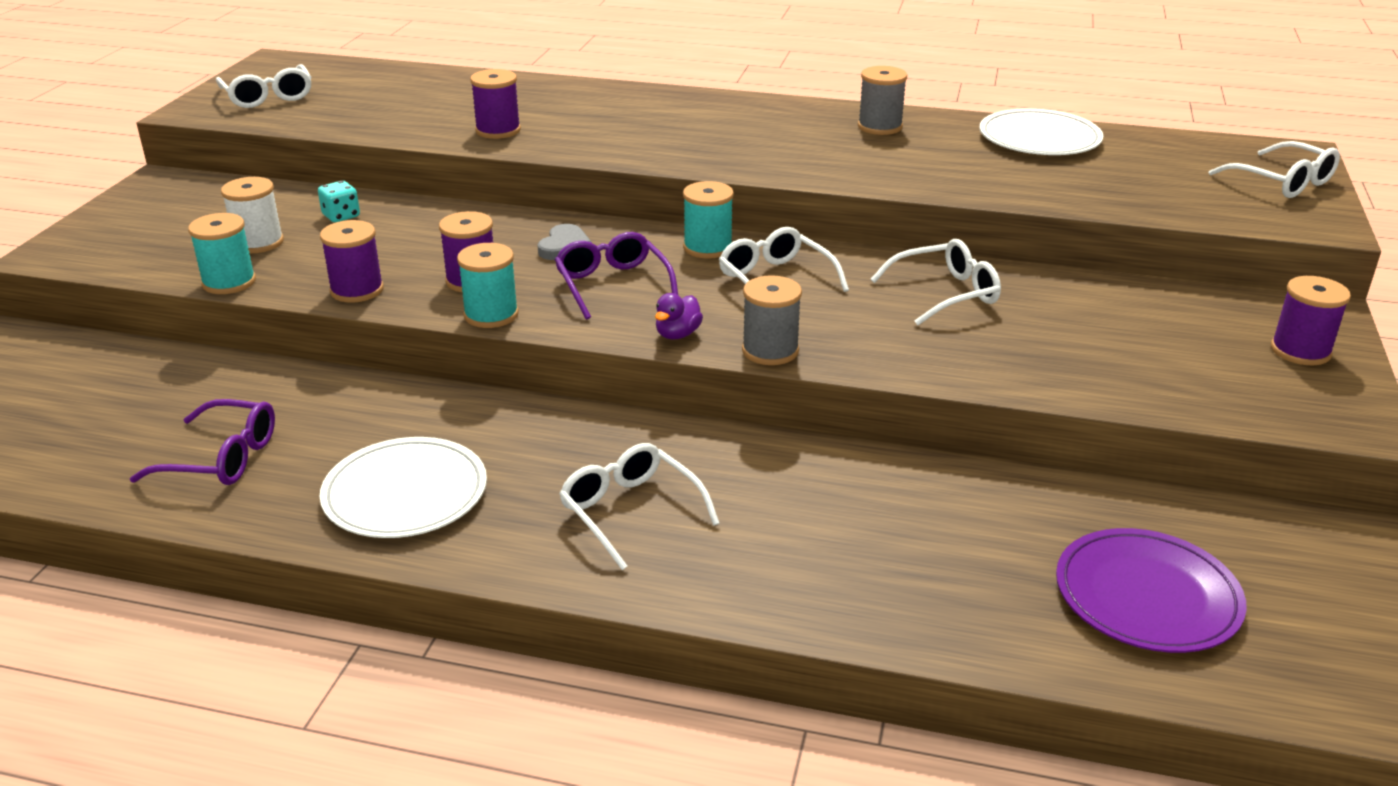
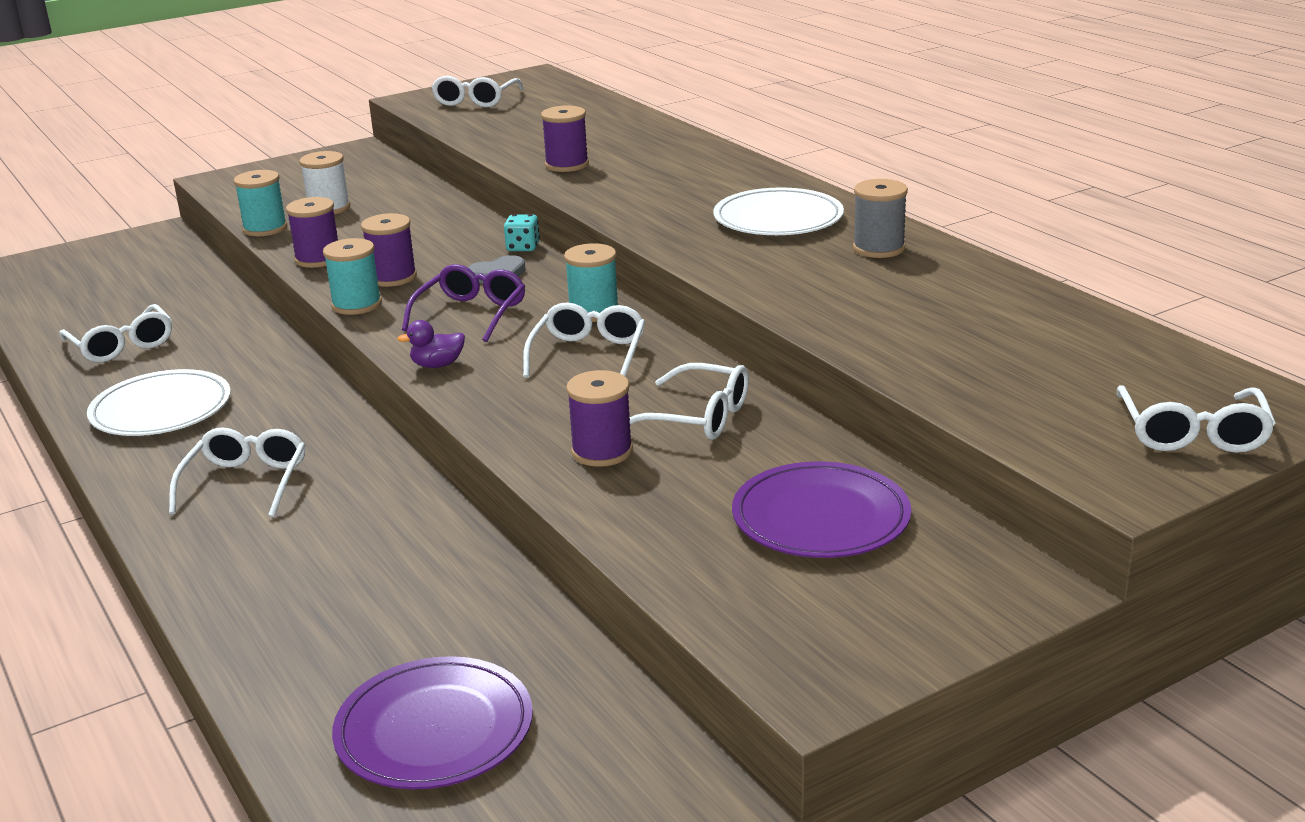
camera: 45 degrees right, 5 degrees down
purple glasses [130,399,275,485] -> white glasses [59,304,172,362]
turquoise dice [318,181,360,222] -> turquoise dice moved to [504,214,540,251]
grey spool [742,275,802,365] -> none
white plate [980,108,1103,155] -> white plate moved to [713,187,844,235]
purple spool [1271,276,1351,365] -> purple spool moved to [566,370,633,467]
none -> purple plate [732,461,911,558]

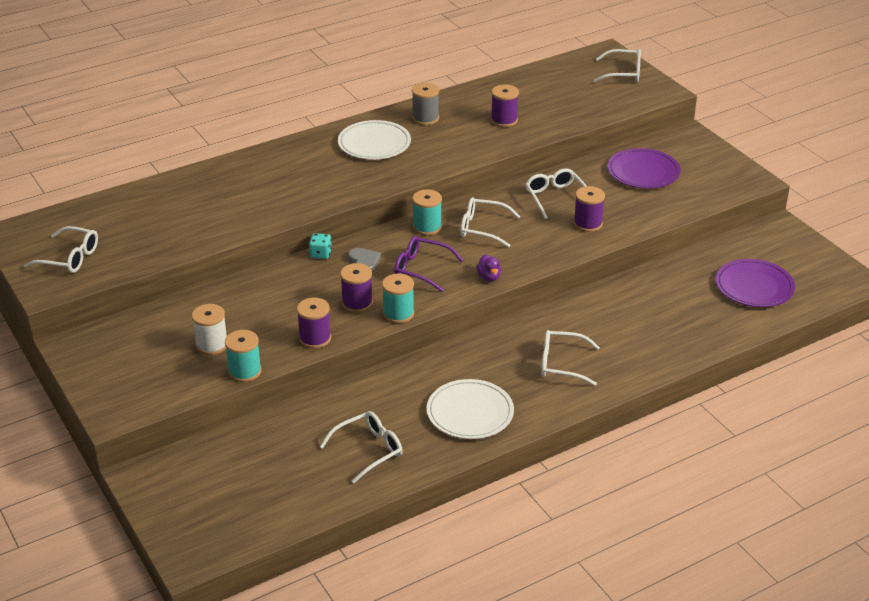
camera: 90 degrees left, 10 degrees up
purple spool [541,105,589,172] -> purple spool moved to [491,84,519,127]
white glasses [630,363,749,440] -> white glasses turned 45 degrees counterclockwise [525,168,586,219]

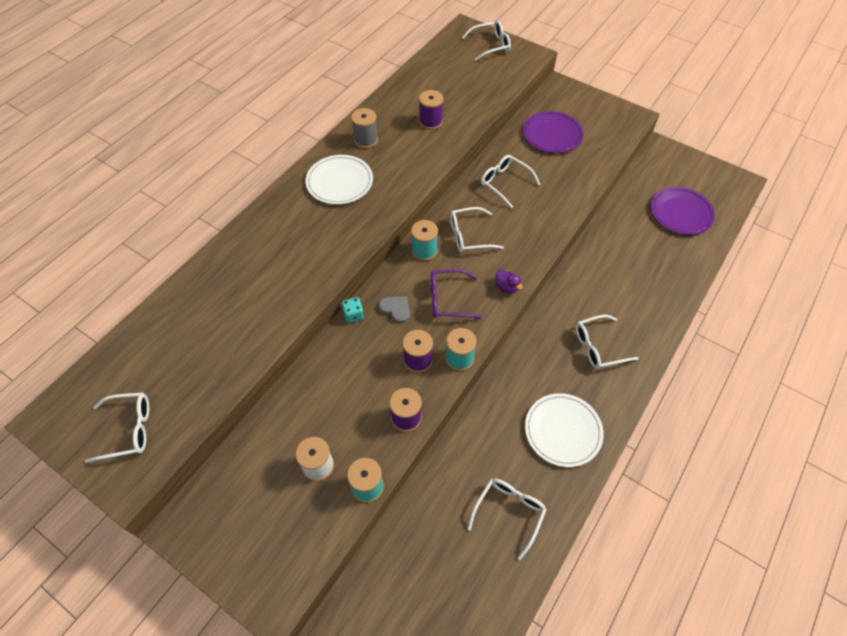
camera: 25 degrees left, 20 degrees up
purple spool [574,186,605,232] -> none

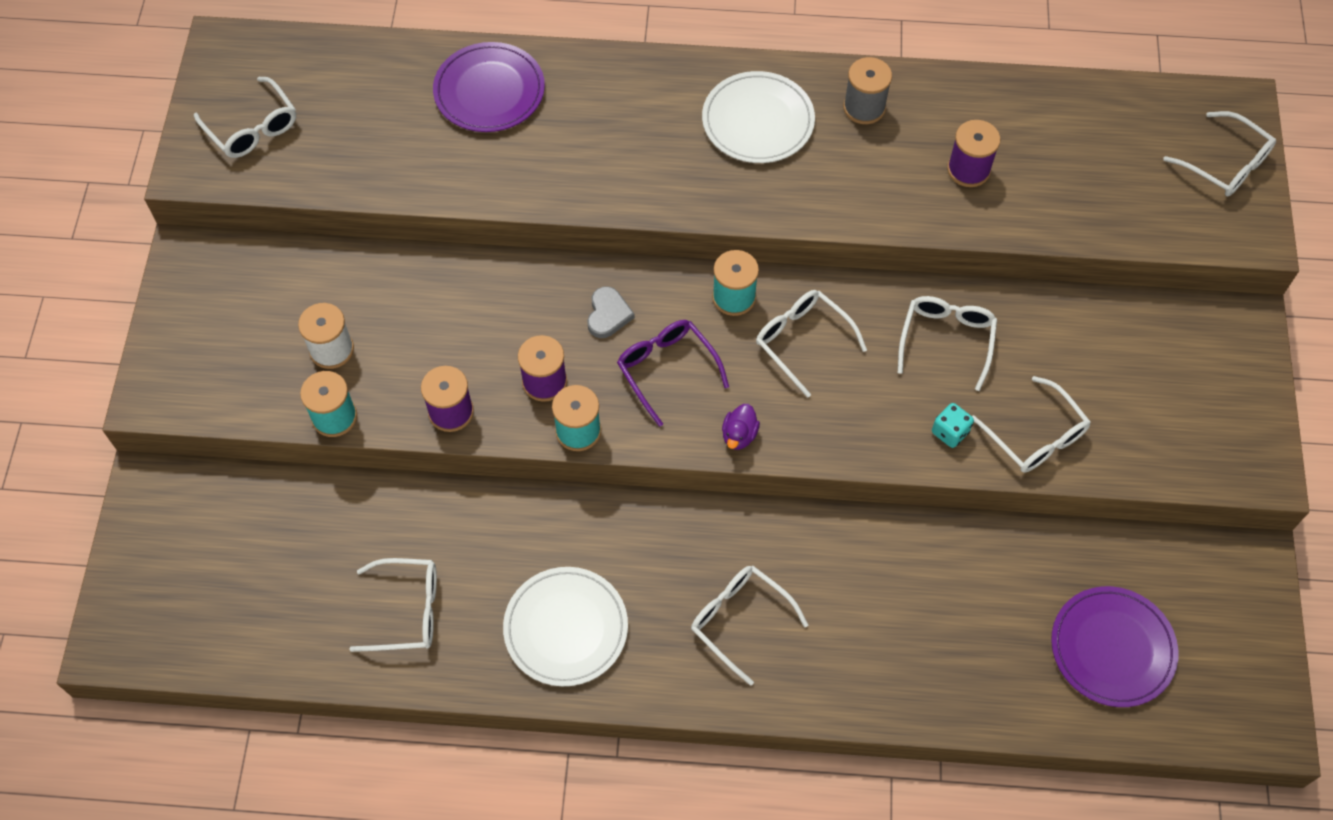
camera: 60 degrees right, 5 degrees up
turquoise dice [342,297,364,323] -> turquoise dice moved to [932,403,974,448]
purple plate [523,111,583,153] -> purple plate moved to [433,42,545,132]
none -> white glasses [972,376,1091,473]

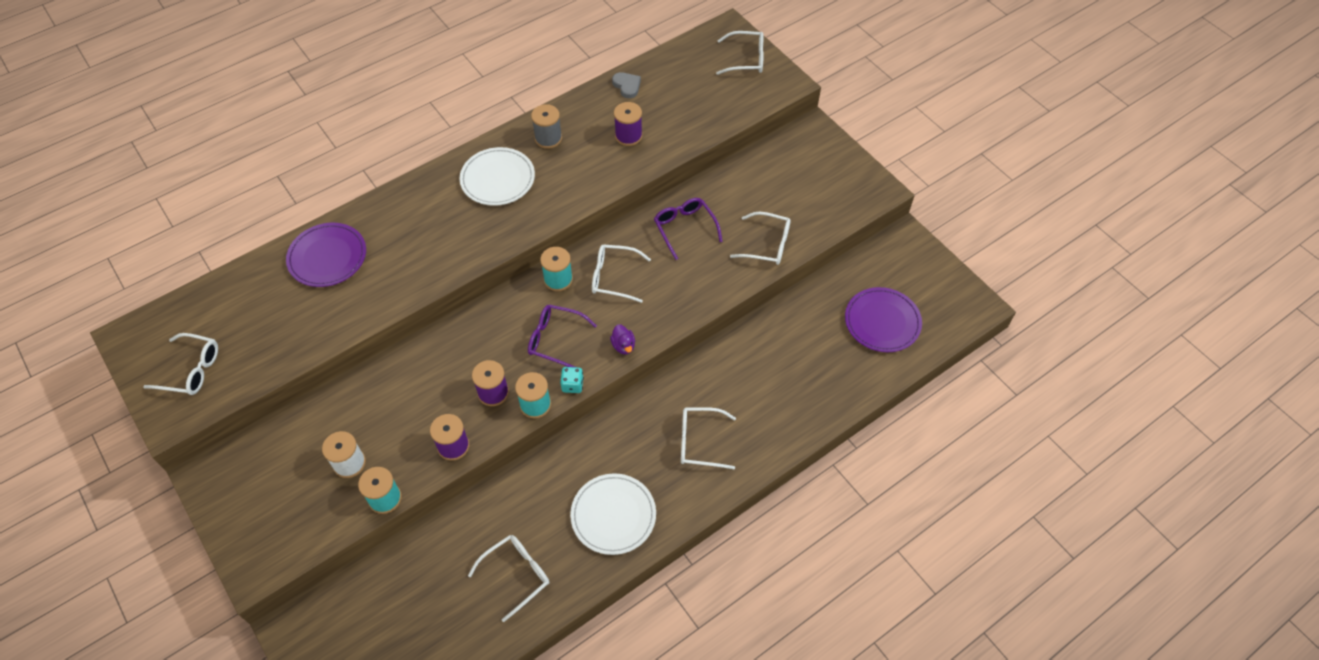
camera: 40 degrees left, 5 degrees down
grey heart [587,286,635,338] -> grey heart moved to [612,72,641,98]
white glasses [898,296,997,391] -> purple glasses [654,198,723,260]
turquoise dice [932,403,974,448] -> turquoise dice moved to [560,367,584,393]

